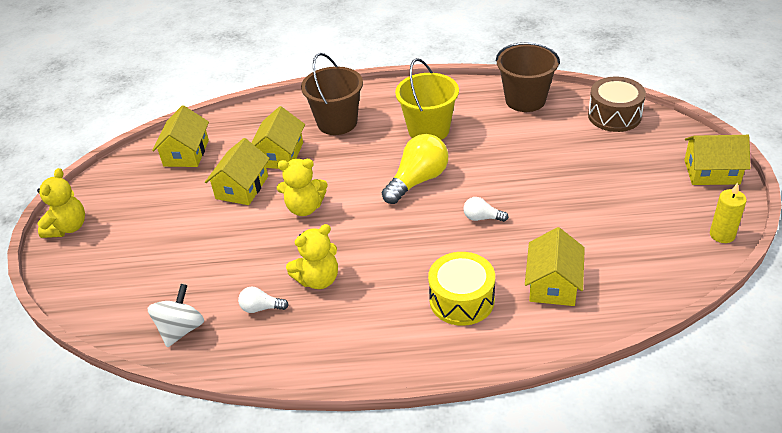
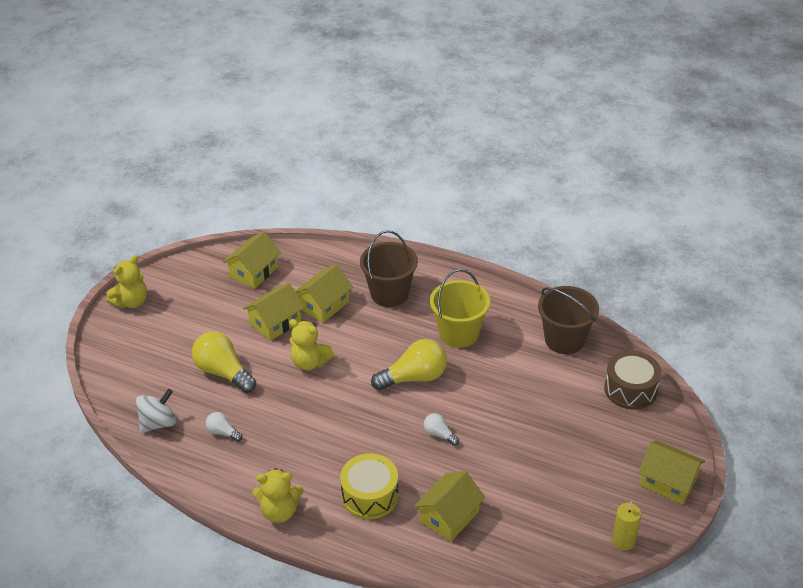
camera: 25 degrees right, 0 degrees up
yellow teddy bear [286,224,338,289] -> yellow teddy bear moved to [252,468,304,523]
none -> yellow light bulb [192,331,256,393]

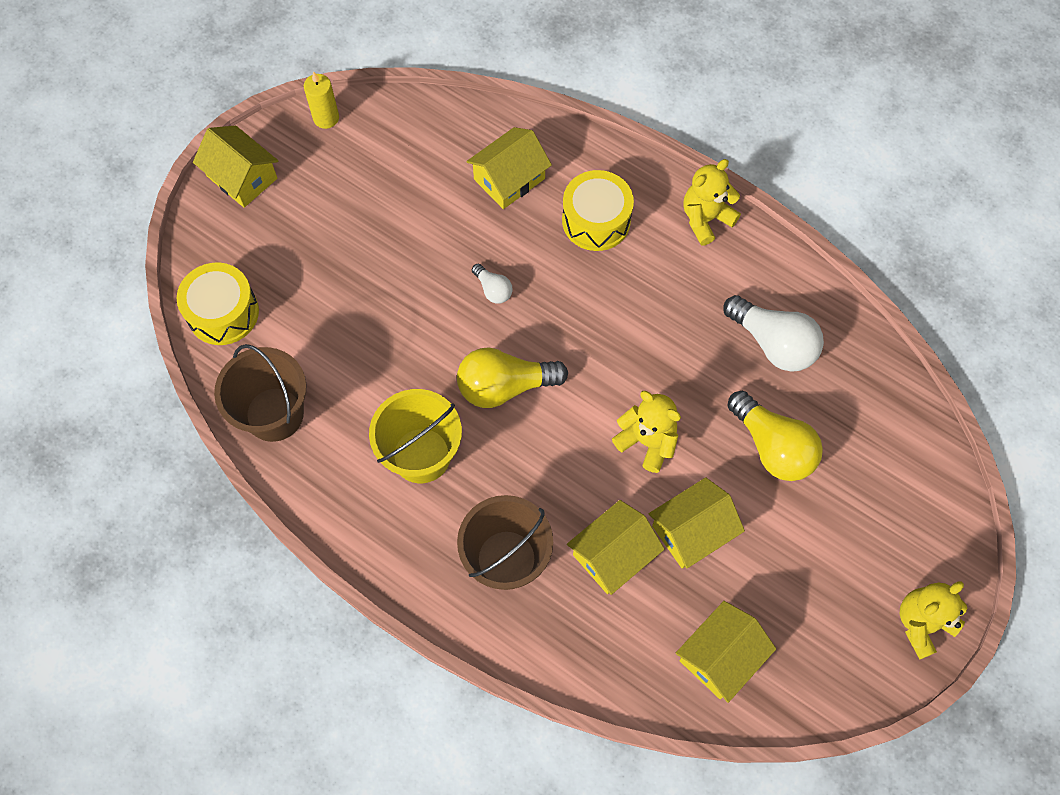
camera: 170 degrees left, 25 degrees up
white spinning top [136,389,176,433] -> none
white light bulb [206,412,243,442] -> white light bulb [723,295,824,372], size x1.99
yellow teddy bear [252,468,304,523] -> yellow teddy bear turned 45 degrees counterclockwise [683,159,741,246]
brown drum [604,350,661,410] -> yellow drum [176,263,259,345]

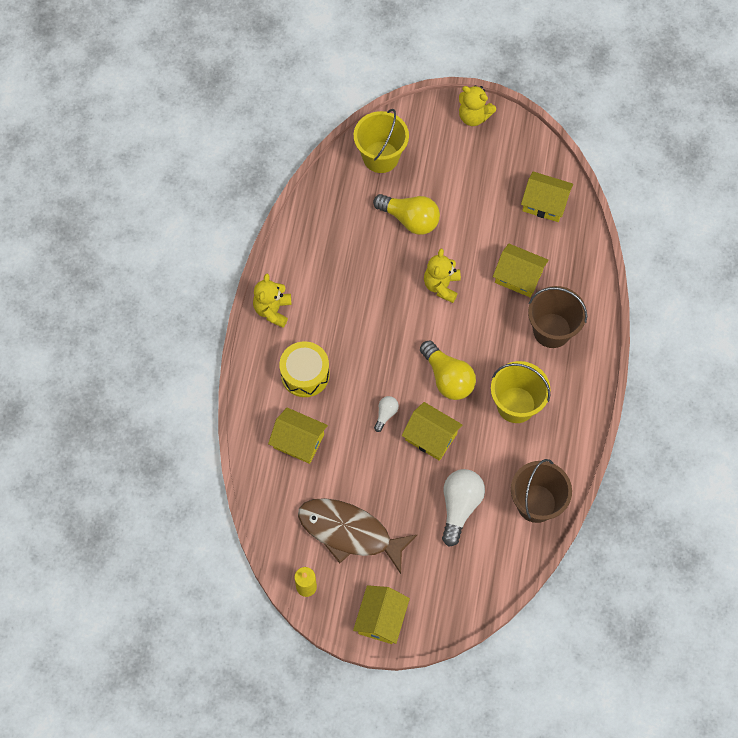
camera: 115 degrees left, 0 degrees up
yellow drum [176,263,259,345] -> none
yellow house [649,477,745,569] -> yellow house moved to [402,402,462,461]
yellow teddy bear [683,159,741,246] -> yellow teddy bear turned 75 degrees clockwise [253,274,292,328]
white light bulb [723,295,824,372] -> white light bulb moved to [442,469,485,547]
yellow light bulb [727,391,823,481] -> yellow light bulb turned 90 degrees clockwise [373,194,440,235]
none -> brown fish [298,498,418,574]
none -> yellow bucket [354,109,409,173]

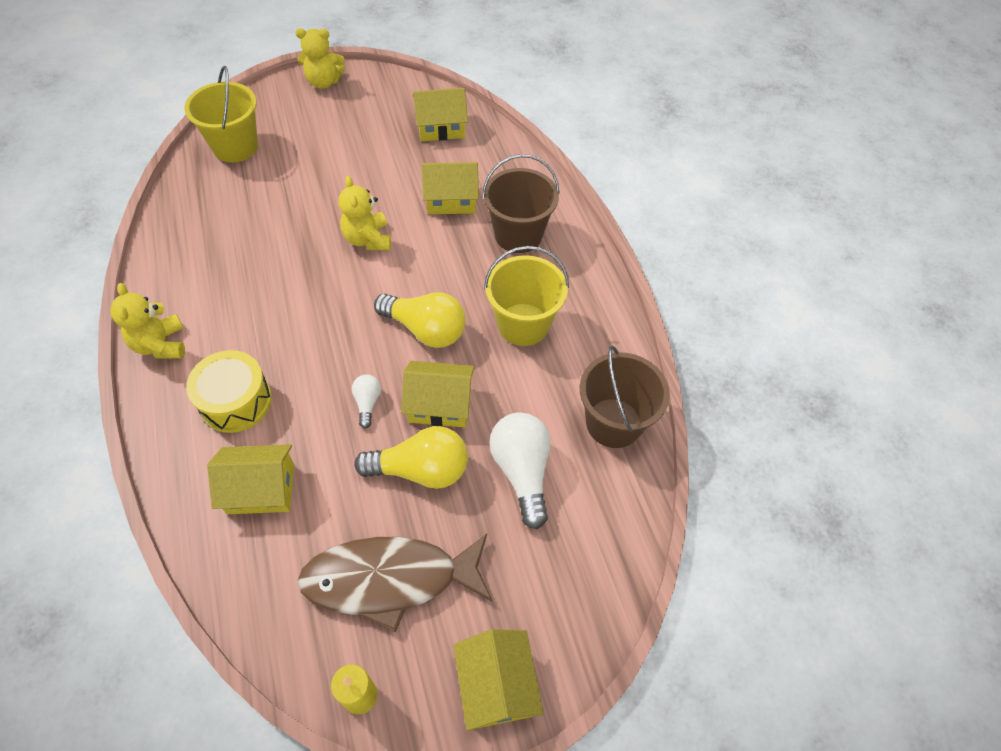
camera: 30 degrees left, 10 degrees down
yellow light bulb [373,194,440,235] -> yellow light bulb moved to [354,426,468,489]

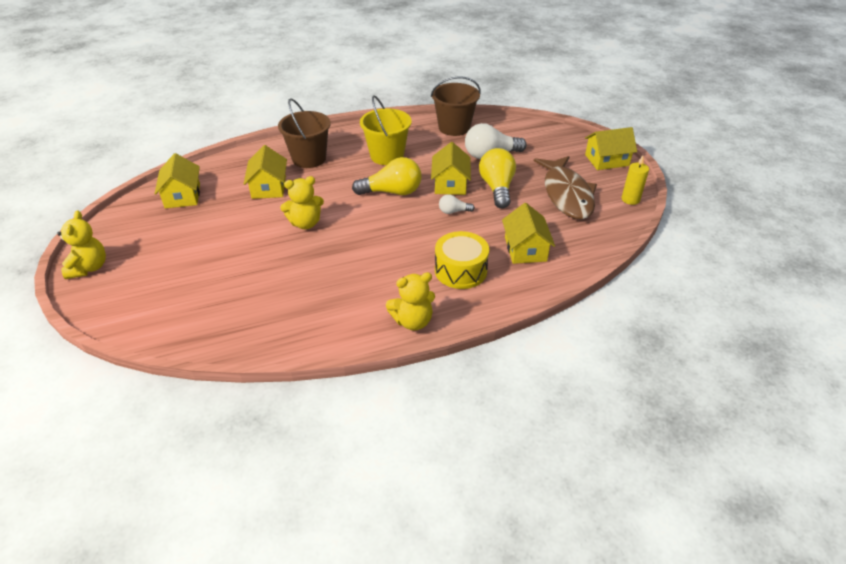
camera: 90 degrees left, 15 degrees down
yellow bucket [184,66,258,162] -> none
yellow light bulb [374,293,466,348] -> yellow light bulb turned 60 degrees clockwise [352,157,422,195]

